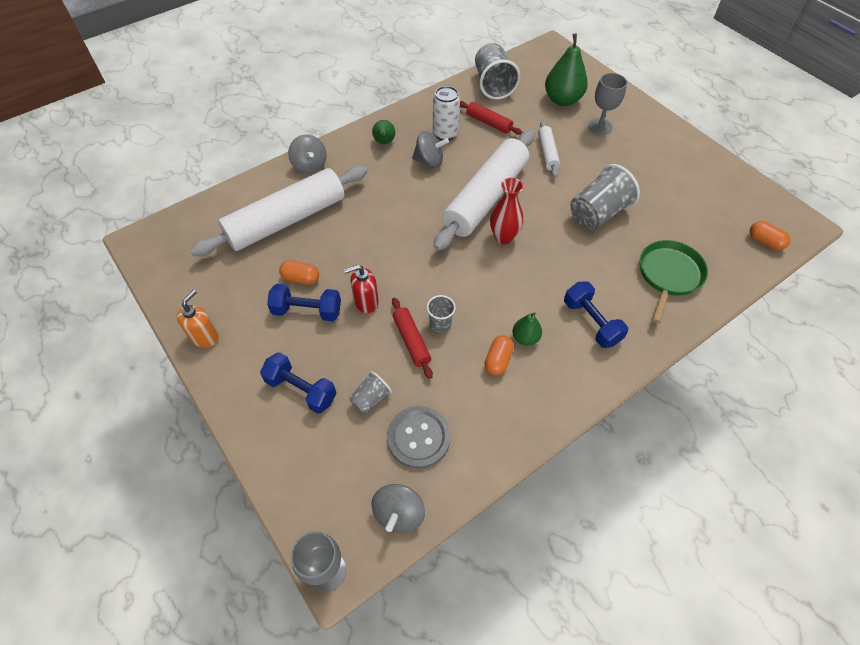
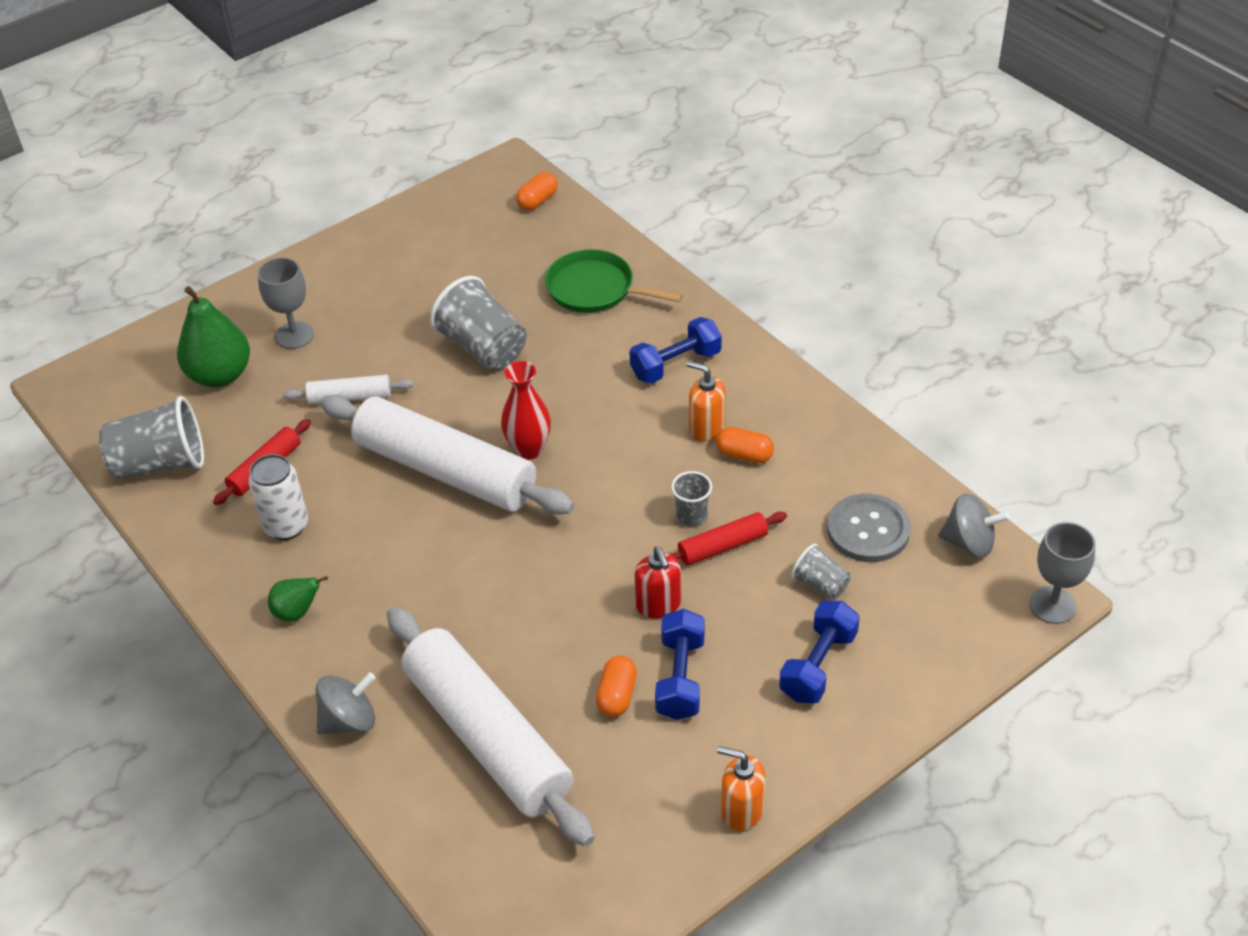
camera: 90 degrees left, 10 degrees down
grey spinning top [412,131,449,167] -> none
green pear [513,312,542,346] -> orange soap dispenser [686,361,726,442]

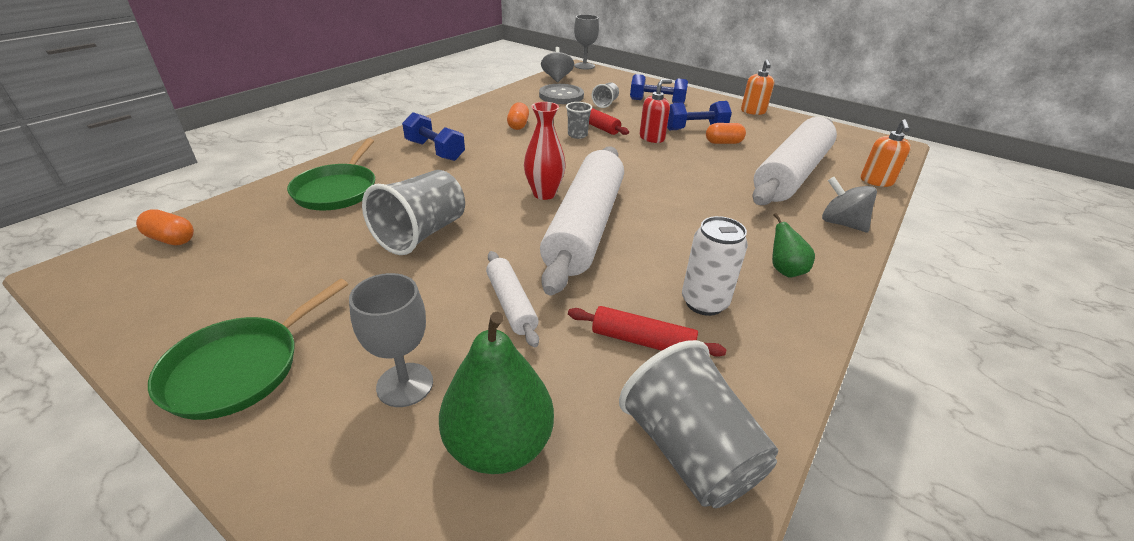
camera: 110 degrees left, 10 degrees down
orange soap dispenser [686,361,726,442] -> orange soap dispenser moved to [861,119,911,187]
none -> green pan [148,279,348,420]

